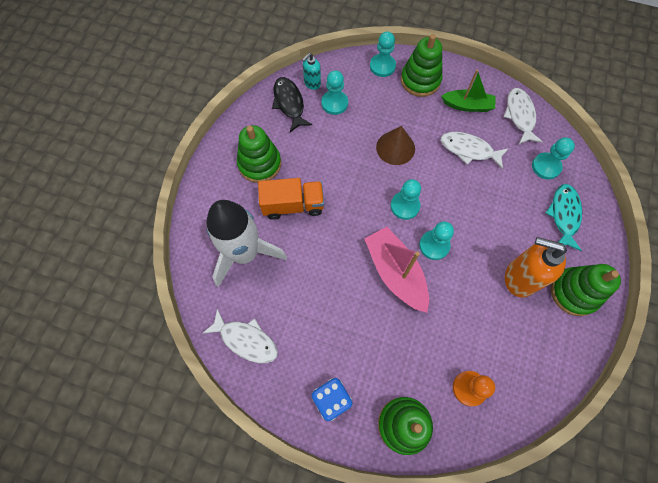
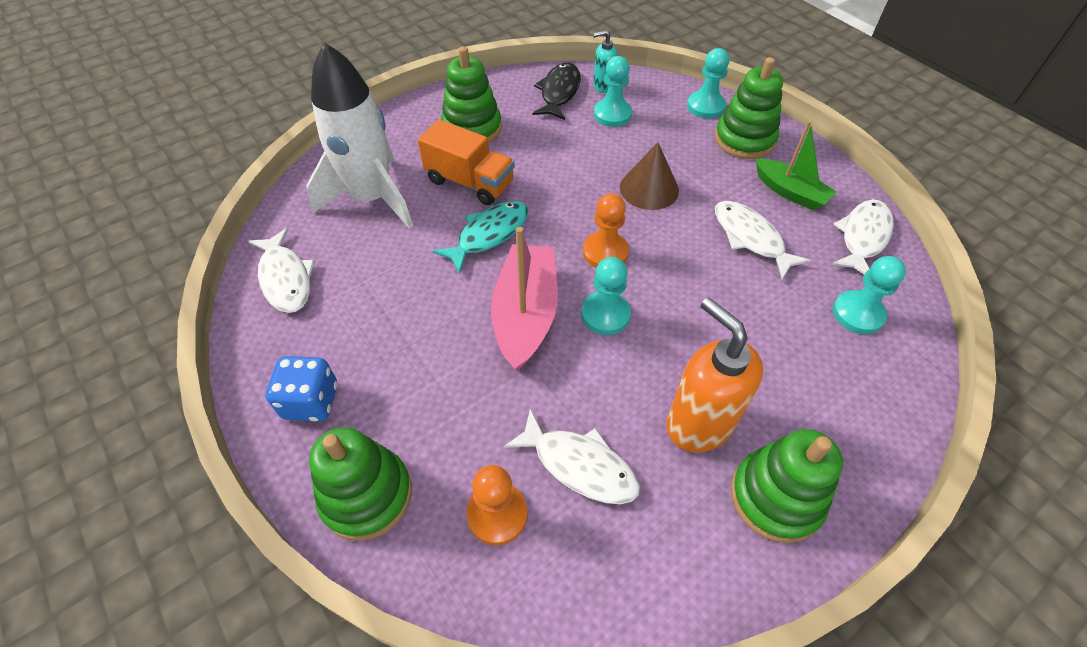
camera: 35 degrees right, 15 degrees down
turquoise pawn [391,179,421,220] -> orange pawn [583,193,629,268]
turquoise fish [546,184,582,251] -> turquoise fish moved to [433,201,528,274]
none -> white fish [504,409,640,504]

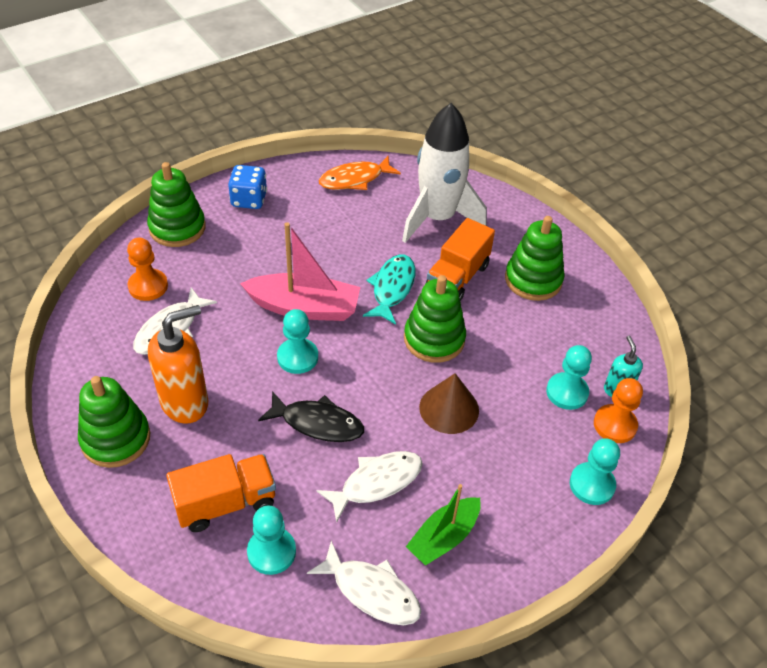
camera: 90 degrees right, 5 degrees down
white fish [248,228,315,313] -> orange fish [319,156,401,190]
turquoise fish [433,201,528,274] -> turquoise fish turned 120 degrees counterclockwise [363,254,416,325]
black fish [533,63,581,120] -> black fish moved to [258,391,364,442]
orange pawn [583,193,629,268] -> orange pawn moved to [594,378,643,443]
green stacking toy [715,57,783,159] -> green stacking toy moved to [404,275,466,363]
none -> orange truck [166,454,276,532]

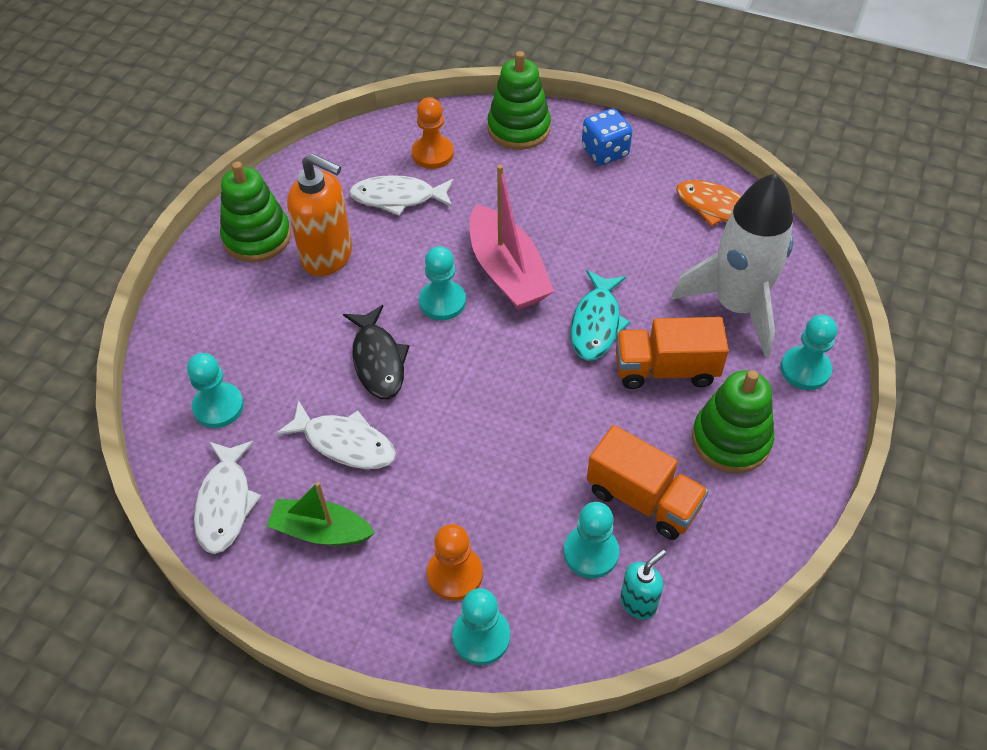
camera: 60 degrees right, 5 degrees up
orange truck [166,454,276,532] -> orange truck moved to [587,425,709,540]
turquoise fish [363,254,416,325] -> turquoise fish turned 120 degrees clockwise [571,270,631,361]
green stacking toy [404,275,466,363] -> none
brown cone [419,373,479,434] -> none
orange pawn [594,378,643,443] -> orange pawn moved to [427,524,483,601]
none -> turquoise pawn [781,315,837,390]

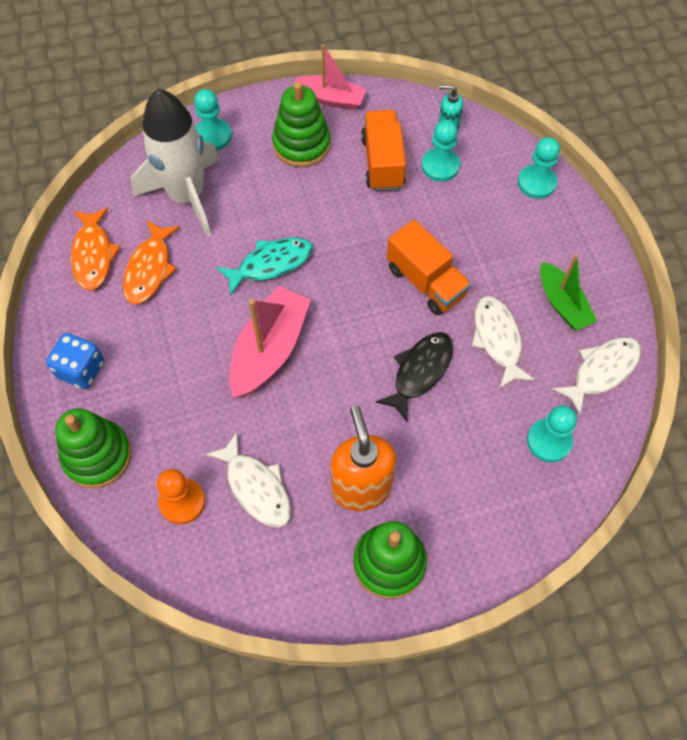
camera: 130 degrees left, 10 degrees up
turquoise pawn [419,246,466,320] -> none
orange pawn [427,524,483,601] -> none
orange truck [616,317,729,389] -> orange truck moved to [387,220,471,315]
none -> orange fish [123,221,180,304]
none -> pink boat [294,44,367,110]

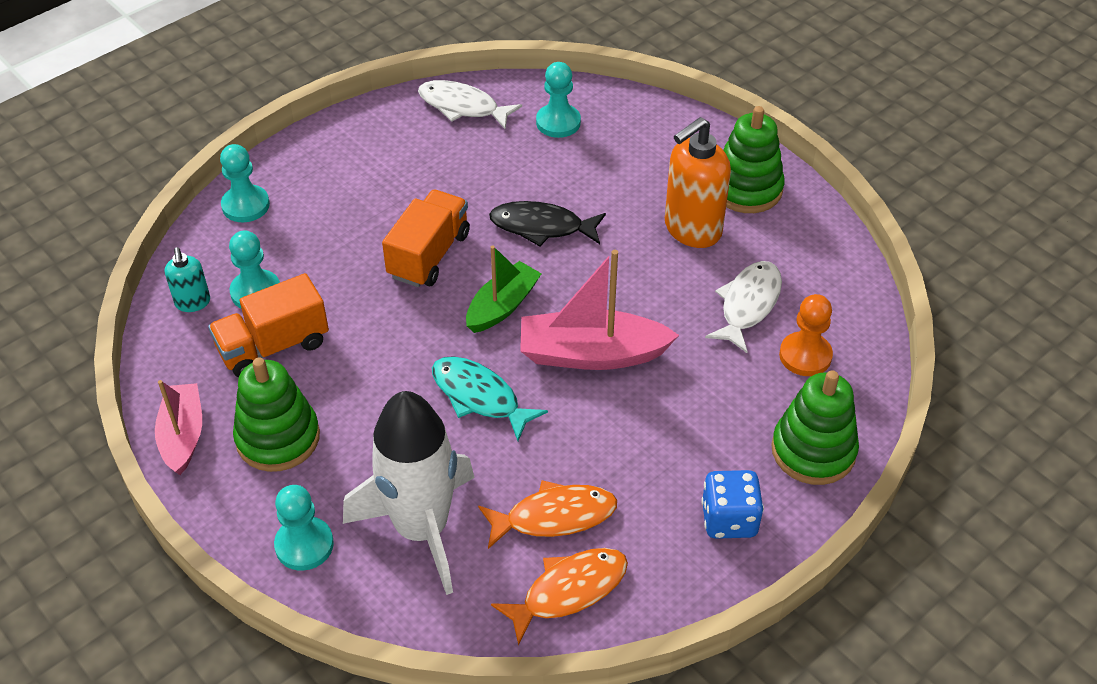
camera: 115 degrees left, 15 degrees down
white fish [472,296,535,389] -> none
green boat [540,254,597,330] -> green boat moved to [466,246,542,333]

